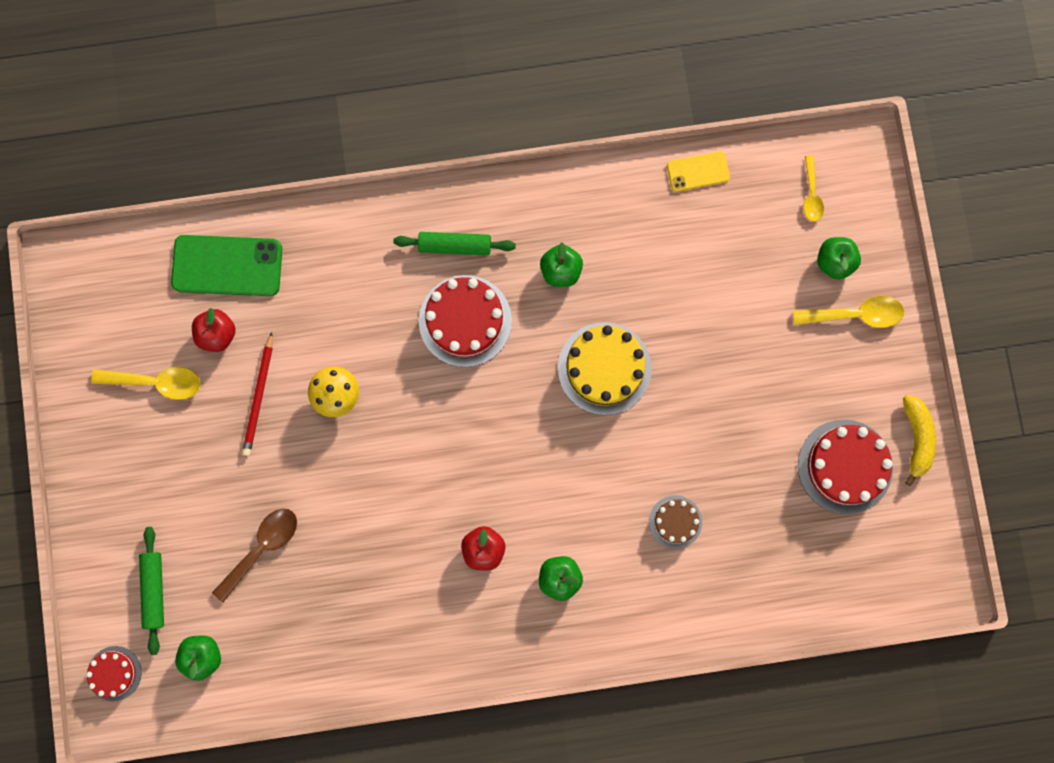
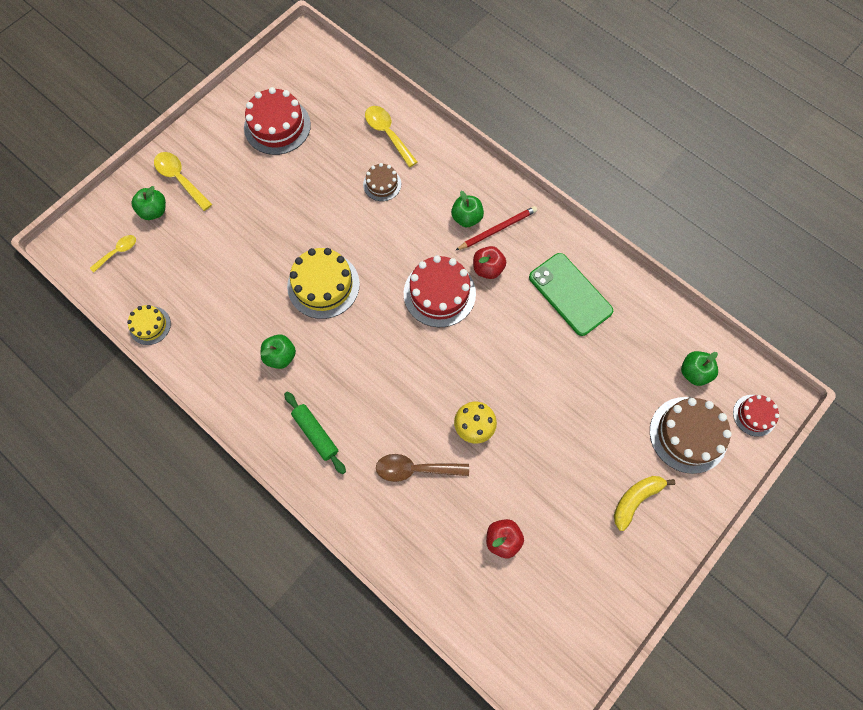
camera: 130 degrees left, 10 degrees down
yellow spoon [91,367,201,400] -> yellow spoon moved to [365,106,418,167]
green rolling pin [139,527,164,655] -> brown cake [650,397,732,474]
green phone [171,235,282,296] -> green phone moved to [529,253,613,336]
brown spoon [212,509,297,602] -> brown spoon moved to [376,454,469,482]
red pencil [242,332,273,456] -> red pencil moved to [456,206,537,250]
red cake [419,275,512,367] -> red cake moved to [404,255,476,327]
yellow phone [667,151,730,192] -> yellow cake [127,305,171,345]
yellow banana [903,395,936,486] -> yellow banana moved to [614,476,675,531]

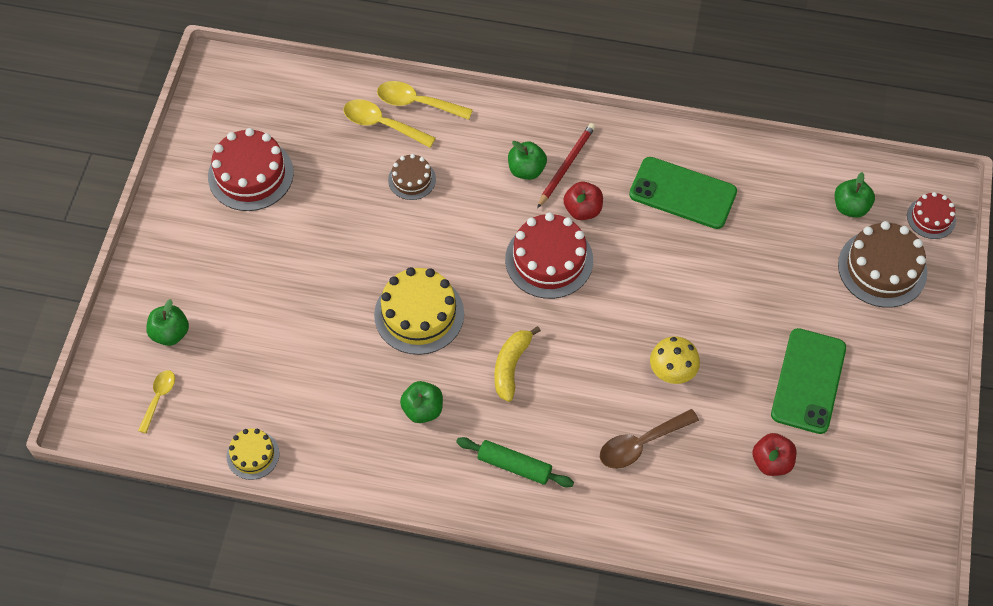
camera: 30 degrees left, 10 degrees down
yellow spoon [154,152,212,211] -> yellow spoon moved to [377,81,473,120]
yellow banana [614,476,675,531] -> yellow banana moved to [494,326,541,402]
none -> green phone [771,328,846,434]

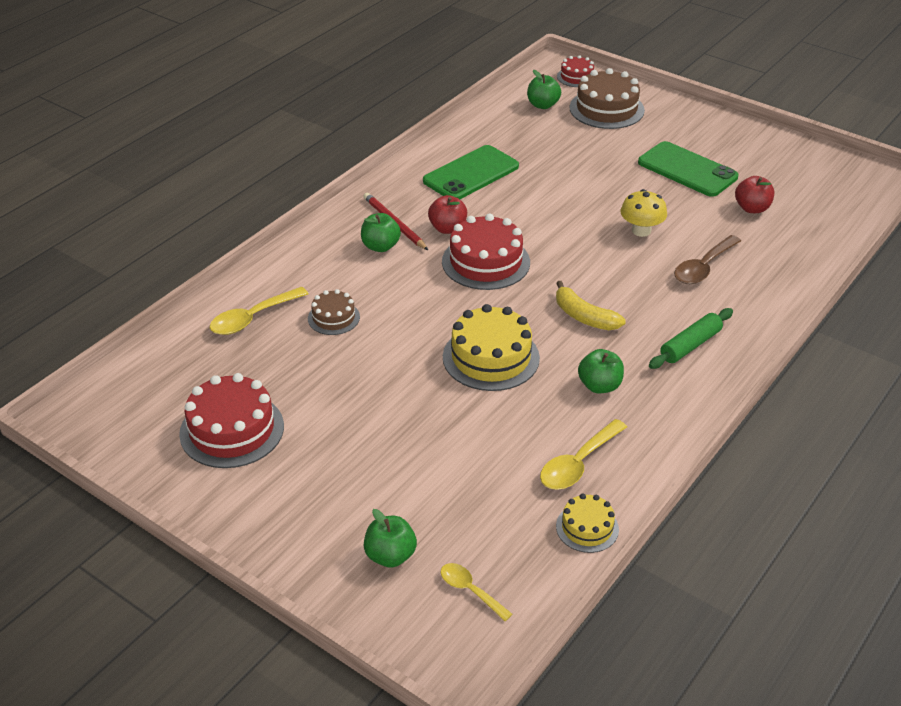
camera: 65 degrees left, 20 degrees down
yellow spoon [377,81,473,120] -> yellow spoon moved to [540,419,627,490]
brown spoon [600,409,699,469] -> brown spoon turned 45 degrees clockwise [674,235,741,284]

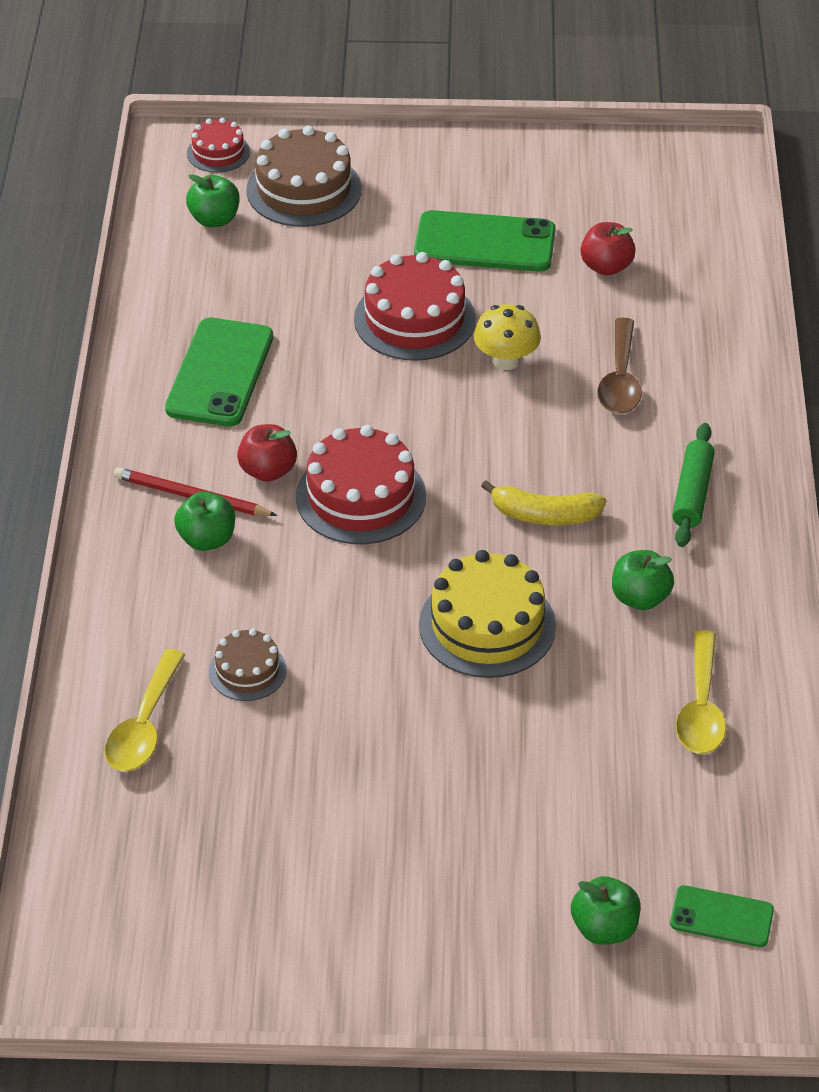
camera: 35 degrees left, 5 degrees up
red cake [179,373,284,468] -> red cake moved to [354,252,476,361]
yellow spoon [441,563,512,621] -> green phone [670,885,774,947]
yellow cake [556,494,619,553] -> none

